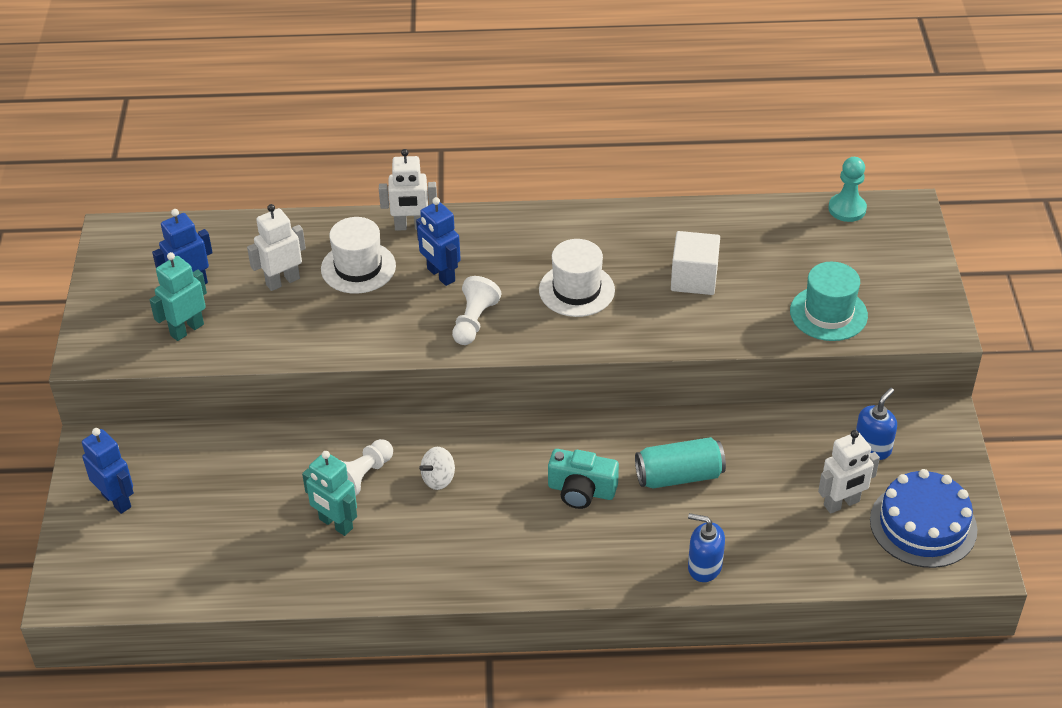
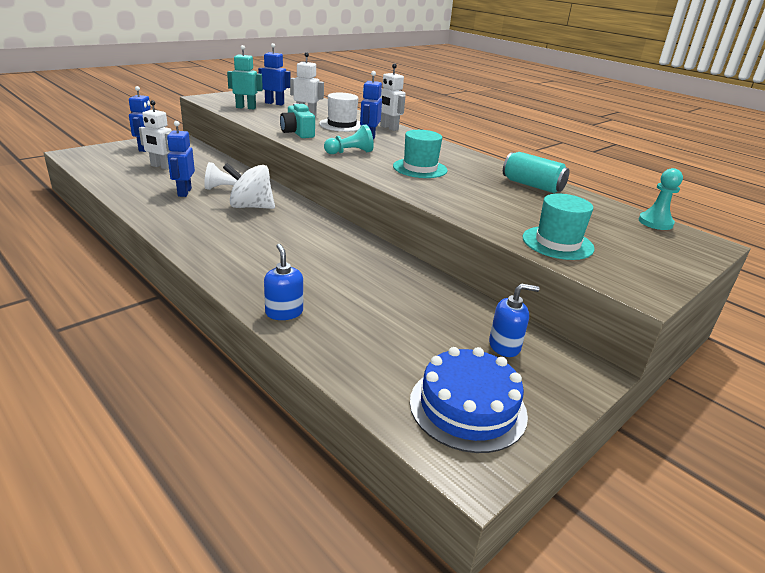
camera: 45 degrees right, 15 degrees down
turquoise robot [302,451,357,536] -> blue robot [167,121,195,197]
white spinning top [419,447,455,490] -> white spinning top [223,163,275,209], size x1.81
white pawn [452,276,501,345] -> turquoise pawn [324,124,374,154]
white hat [539,239,615,317] -> turquoise hat [393,130,448,178]
turquoise camera [548,449,619,509] -> turquoise camera moved to [280,103,315,138]
turquoise can [635,437,726,488] -> turquoise can moved to [503,152,570,193]
white cube [671,231,720,295] -> none
white robot [818,430,880,514] -> white robot moved to [139,100,172,170]

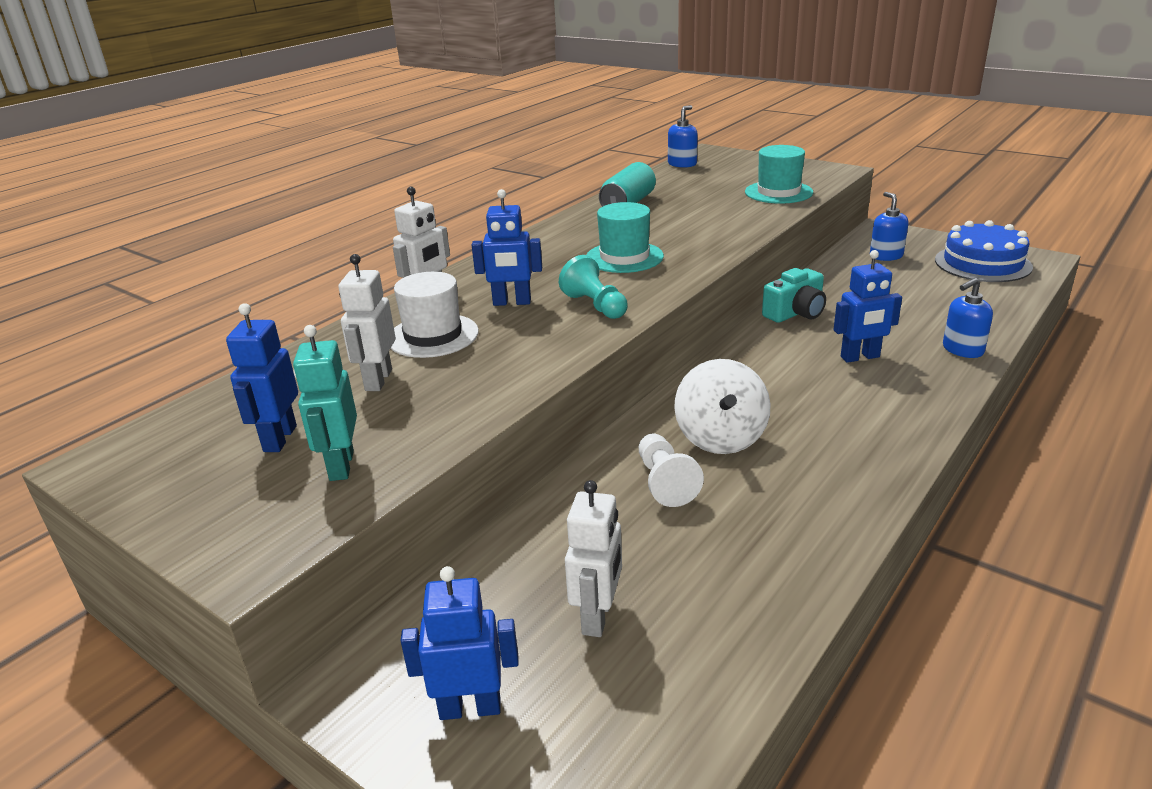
camera: 95 degrees left, 0 degrees up
blue robot [167,121,195,197] -> blue robot moved to [833,250,902,363]
turquoise camera [280,103,315,138] -> turquoise camera moved to [762,268,826,323]
turquoise pawn [639,168,683,230] -> blue soap dispenser [668,105,698,168]

